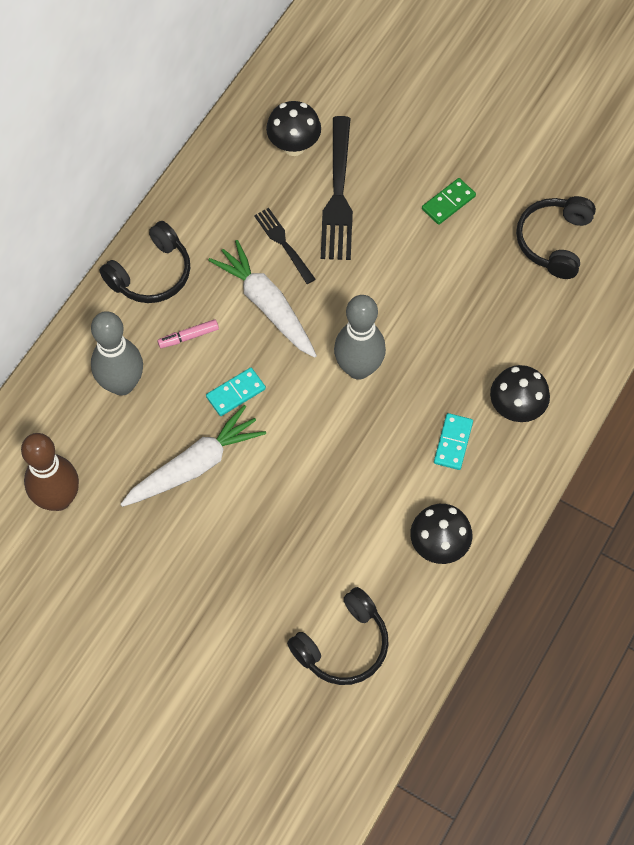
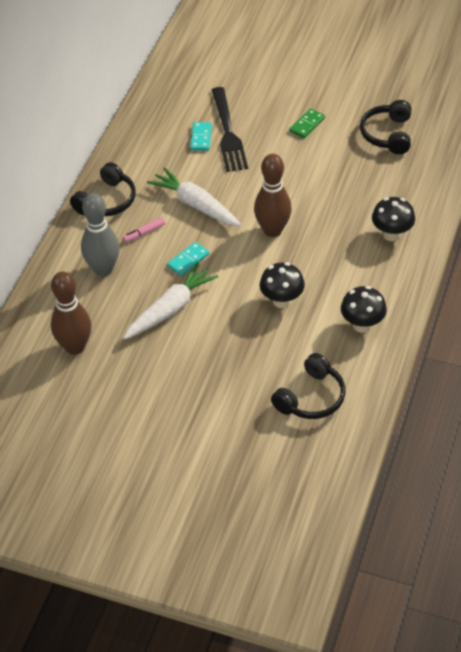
camera: 10 degrees left, 15 degrees down
black fork [254,208,316,284] -> none
black mushroom [266,101,321,156] -> black mushroom moved to [260,262,305,308]
grey bowling pin [334,295,386,380] -> brown bowling pin [254,154,292,237]
turquoise domino [434,413,473,470] -> turquoise domino moved to [190,122,212,151]

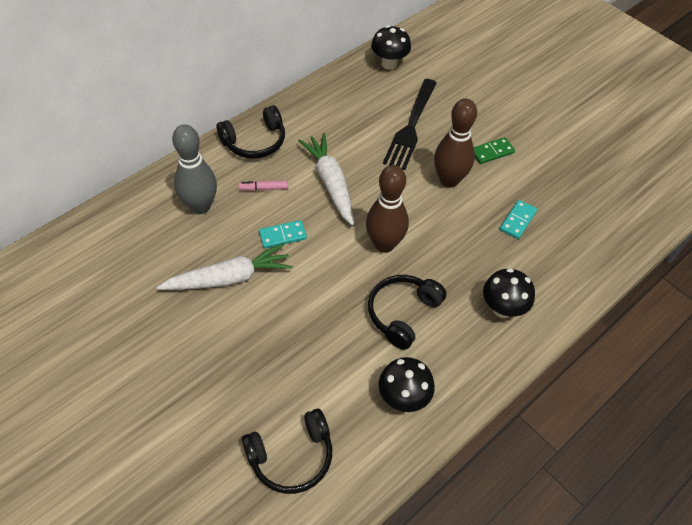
camera: 25 degrees right, 5 degrees up
brown bowling pin [51,272,91,355] -> brown bowling pin moved to [434,98,477,188]
turquoise domino [190,122,212,151] -> turquoise domino moved to [500,200,537,239]
black mushroom [260,262,305,308] -> black mushroom moved to [371,25,411,70]
black headphones [360,100,411,154] -> black headphones moved to [368,275,447,350]

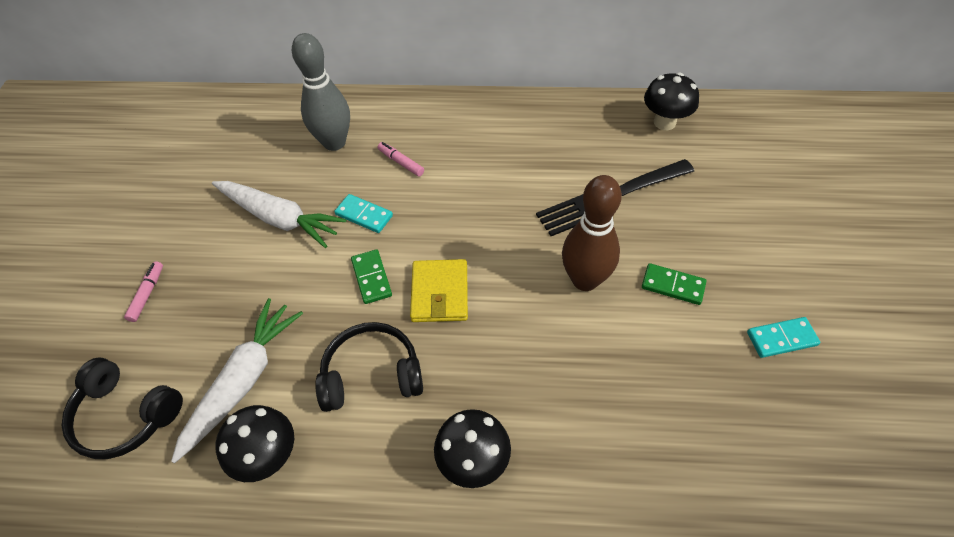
camera: 50 degrees right, 0 degrees up
black headphones [216,105,285,159] -> none
white carrot [298,133,354,225] -> white carrot moved to [171,298,303,463]
brown bowling pin [366,165,409,253] -> yellow wallet [410,259,468,322]
turquoise domino [500,200,537,239] -> turquoise domino moved to [747,317,820,358]
none -> pink marker [124,261,163,322]
none -> green domino [351,249,392,304]

